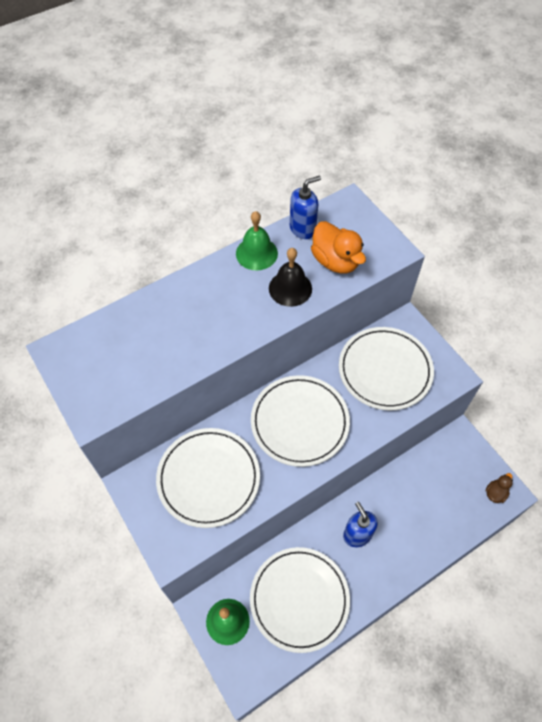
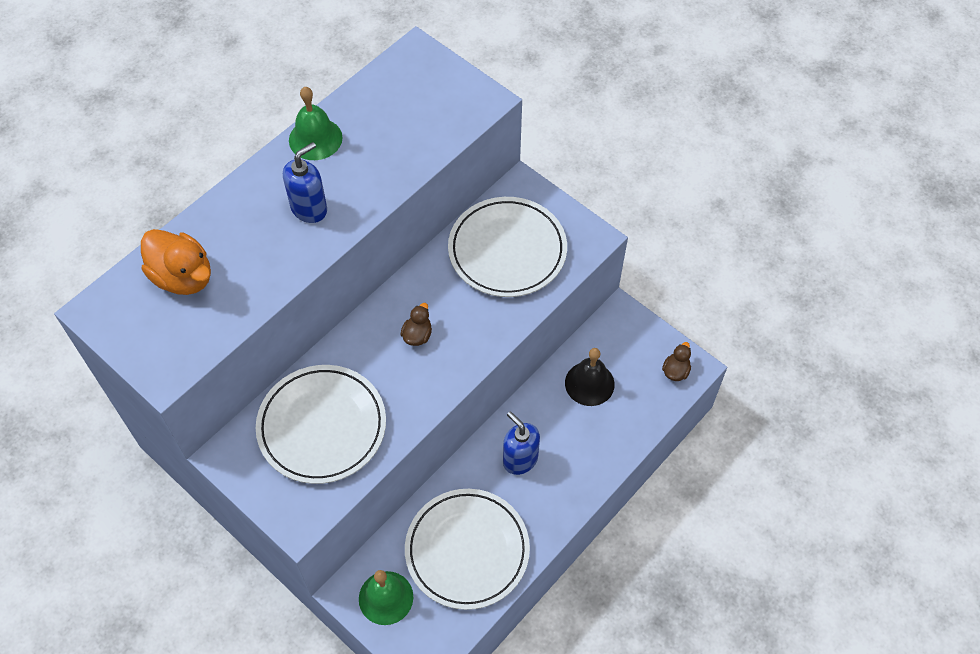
camera: 15 degrees left, 0 degrees up
white plate [251,375,350,467] -> brown duck [401,303,432,346]
black bell [269,248,312,307] -> black bell moved to [565,348,615,406]
blue soap dispenser [290,175,321,239] -> blue soap dispenser moved to [283,142,327,223]
orange duck [311,221,366,273] -> orange duck moved to [141,229,211,295]

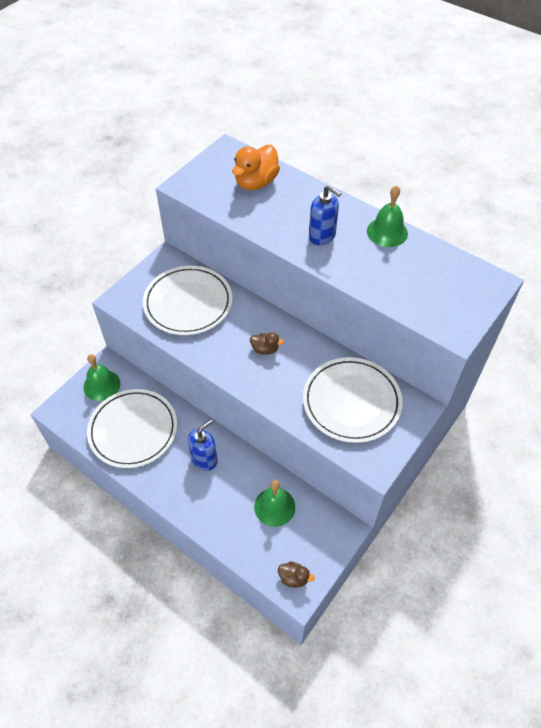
camera: 85 degrees right, 5 degrees down
black bell [565,348,615,406] -> green bell [254,480,295,527]

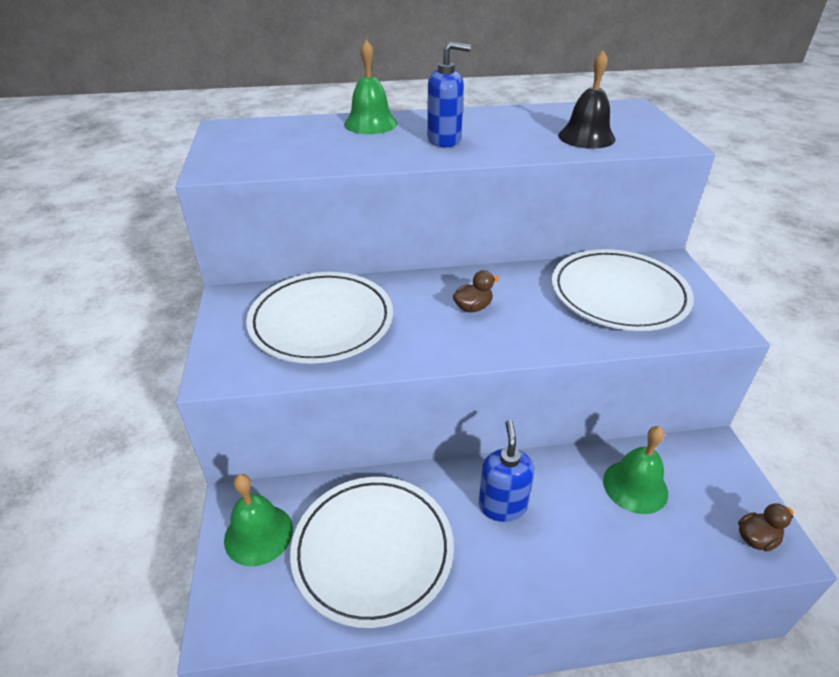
camera: 45 degrees left, 15 degrees down
orange duck [232,145,280,190] -> none
green bell [367,185,408,247] -> green bell moved to [344,40,398,134]
none -> black bell [558,50,615,149]

